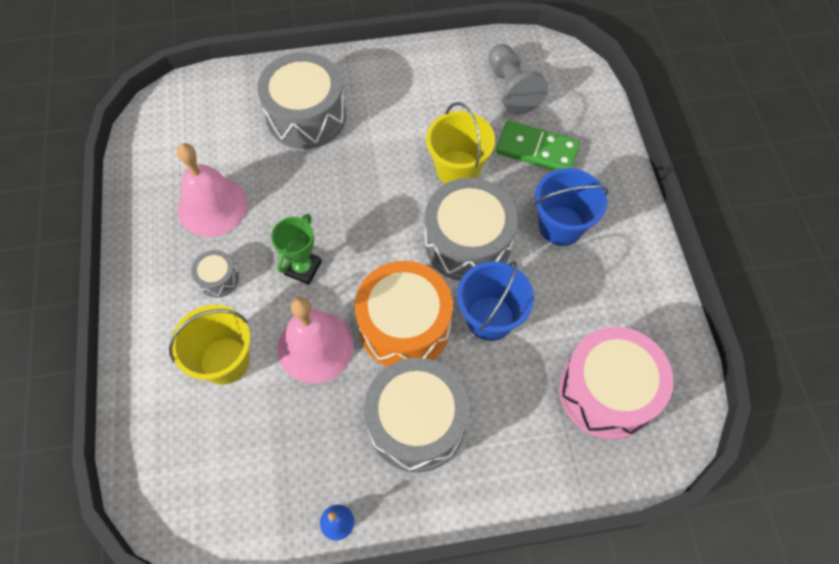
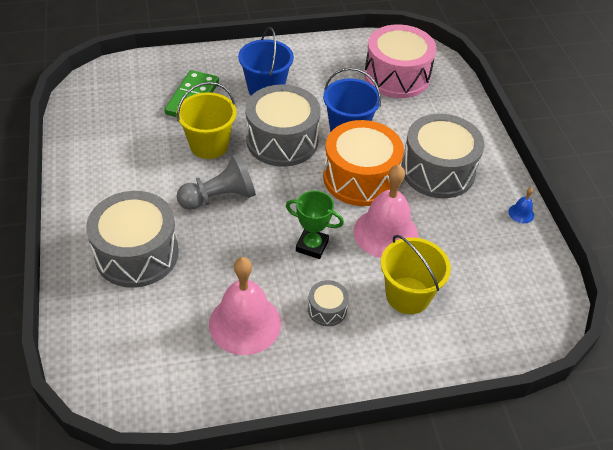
camera: 95 degrees left, 15 degrees down
grey pawn [488,44,549,115] -> grey pawn moved to [177,153,256,210]

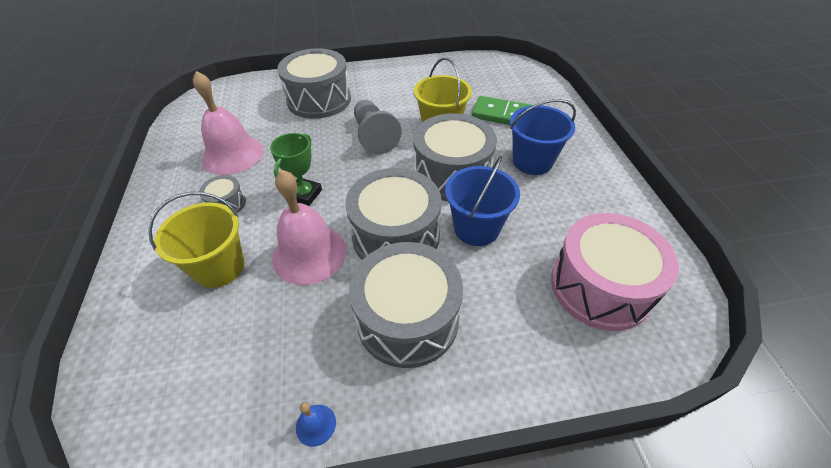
camera: 95 degrees right, 0 degrees up
orange drum [323,120,404,206] -> grey drum [345,168,442,260]

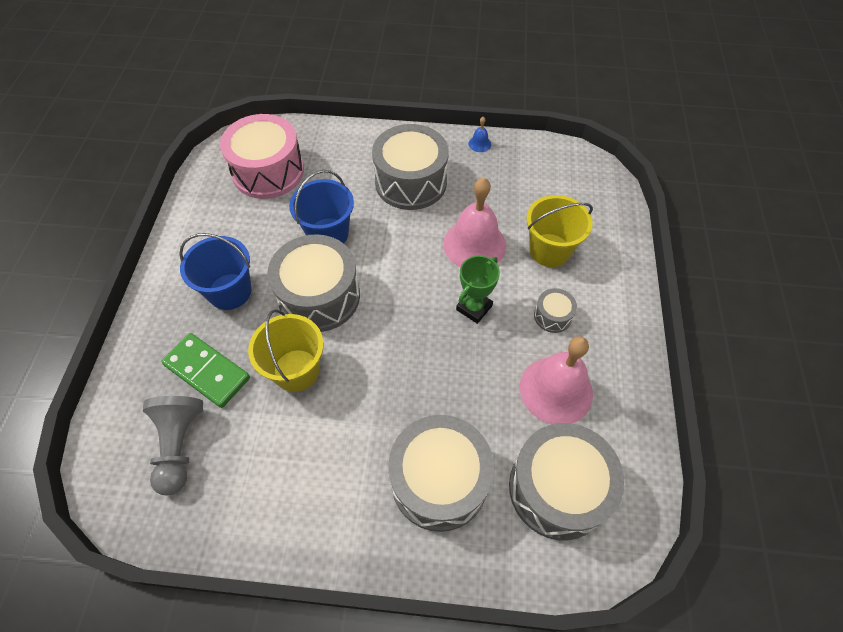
camera: 165 degrees left, 10 degrees up
grey drum [345,168,442,260] -> grey drum moved to [509,423,624,541]
grey pawn [354,100,402,154] -> grey pawn moved to [143,396,203,496]

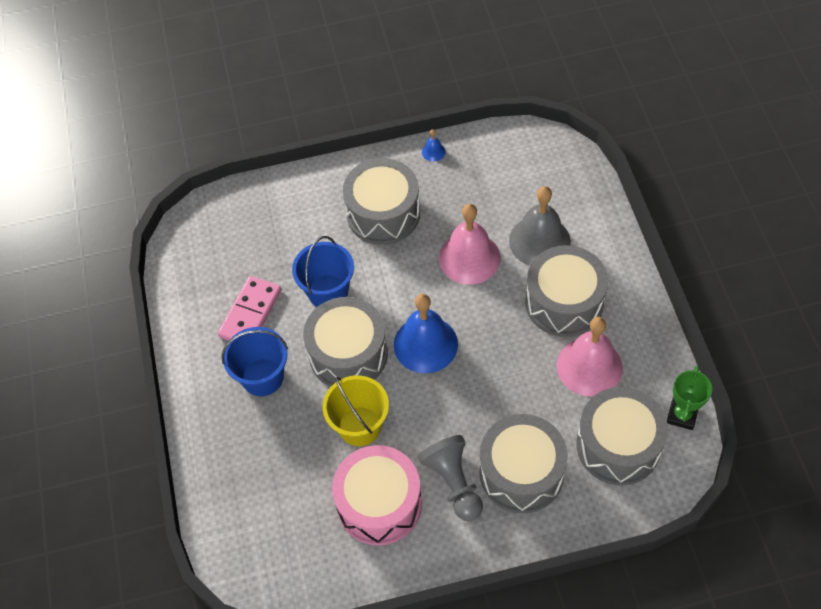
camera: 15 degrees left, 0 degrees up
grey pawn [143,396,203,496] -> grey pawn moved to [418,435,483,521]
green domino [161,333,250,408] -> none
pink drum [220,114,304,199] -> pink drum moved to [332,445,422,546]
green trophy [456,256,500,324] -> green trophy moved to [667,366,712,430]
yellow bucket [526,195,593,267] -> grey bell [509,186,571,266]
grey drum [534,288,577,333] -> grey drum [525,245,608,337], size x2.20
none -> pink domino [218,276,281,341]
none -> blue bell [394,294,458,373]

